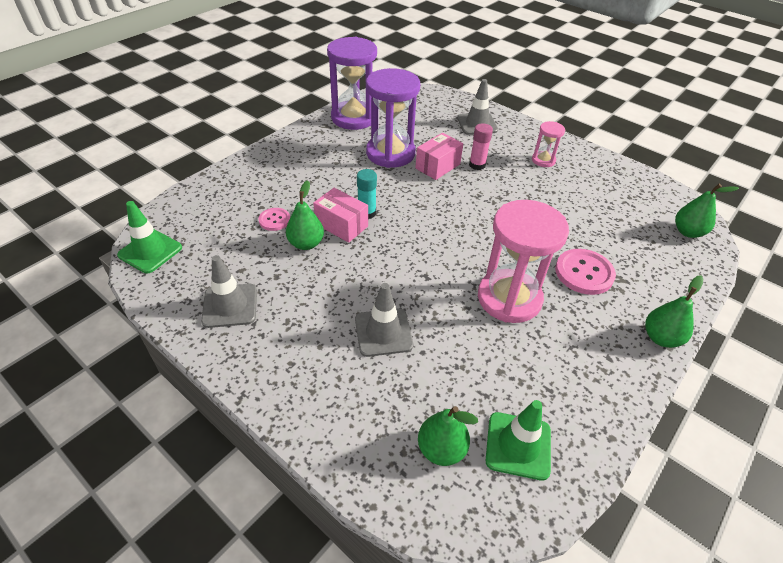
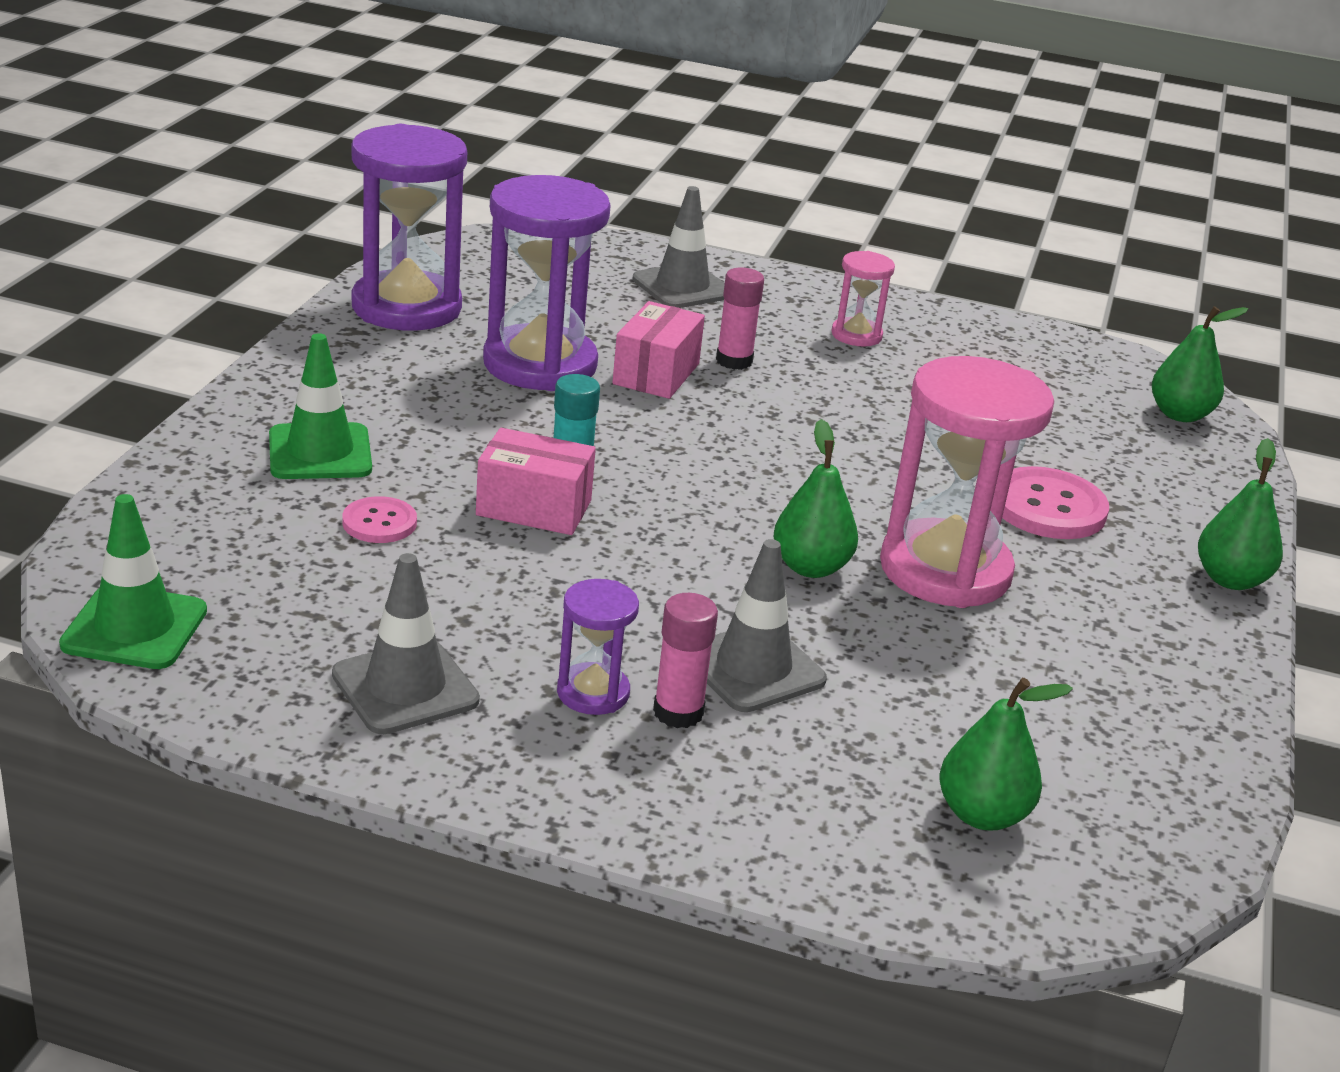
camera: 25 degrees left, 15 degrees down
green pear [286,180,324,250] -> green pear moved to [774,419,858,578]
green traffic cone [486,400,551,481] -> green traffic cone moved to [269,333,372,479]
none -> purple hourglass [557,579,639,715]
none -> pink glue stick [653,593,718,728]

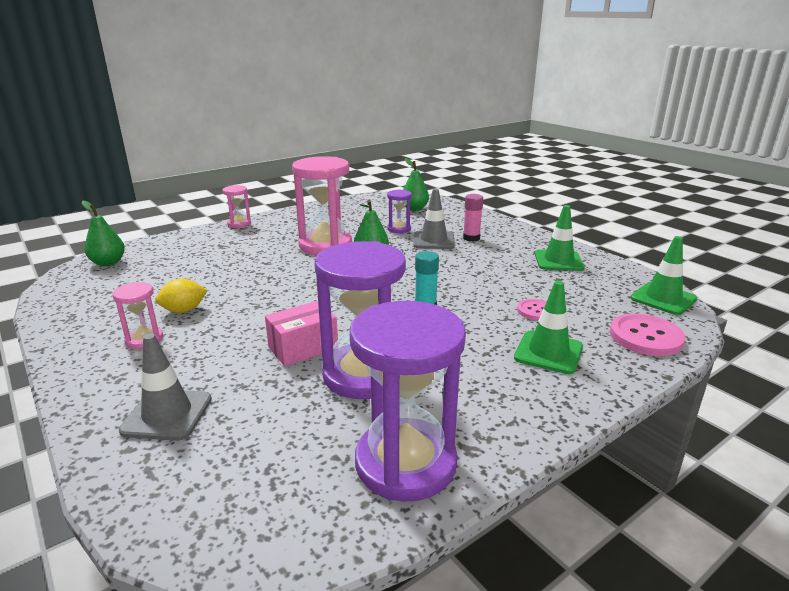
camera: 140 degrees left, 5 degrees down
grey traffic cone [332,553,480,734] -> green traffic cone [535,205,585,271]
pink box [476,428,596,535] -> none
purple hourglass [557,579,639,715] -> purple hourglass moved to [387,189,412,233]
pink glue stick [716,268,764,370] -> none
pink button [1002,466,1109,539] -> pink button moved to [610,313,686,356]
green pear [1198,438,1283,590] -> pink hourglass [222,185,251,228]
none -> yellow lemon [155,279,208,313]

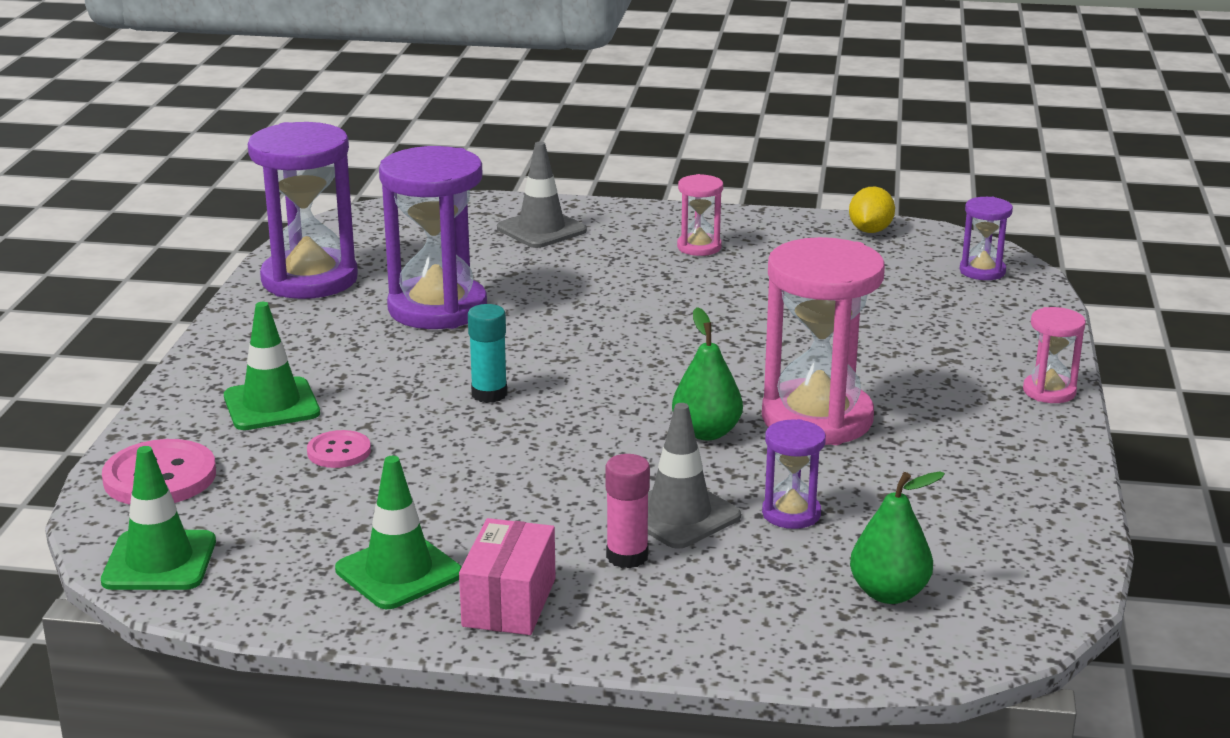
camera: 135 degrees right, 0 degrees up
green pear [81,201,125,266] -> purple hourglass [960,197,1013,280]
yellow lemon [155,279,208,313] -> yellow lemon moved to [849,187,895,233]
pink box [265,301,338,367] -> pink box moved to [459,518,556,635]

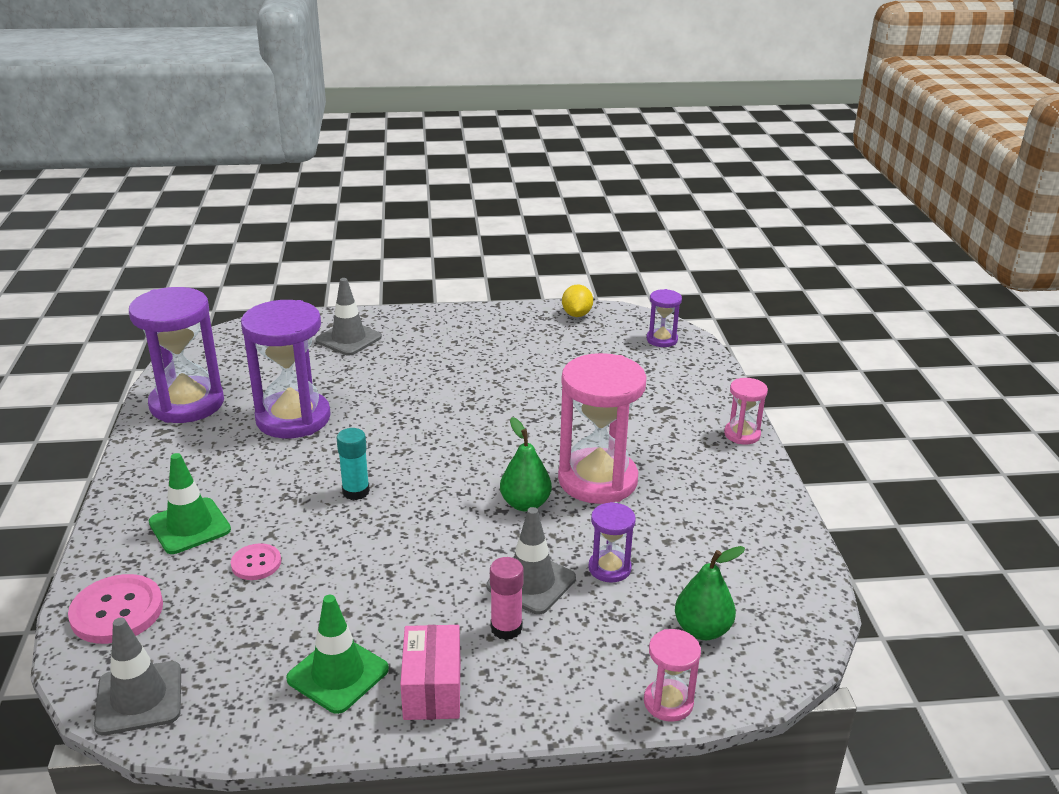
camera: 15 degrees left, 5 degrees up
green traffic cone [101,446,216,590] -> grey traffic cone [94,617,181,735]
pink hourglass [677,174,723,256] -> pink hourglass moved to [644,629,701,722]

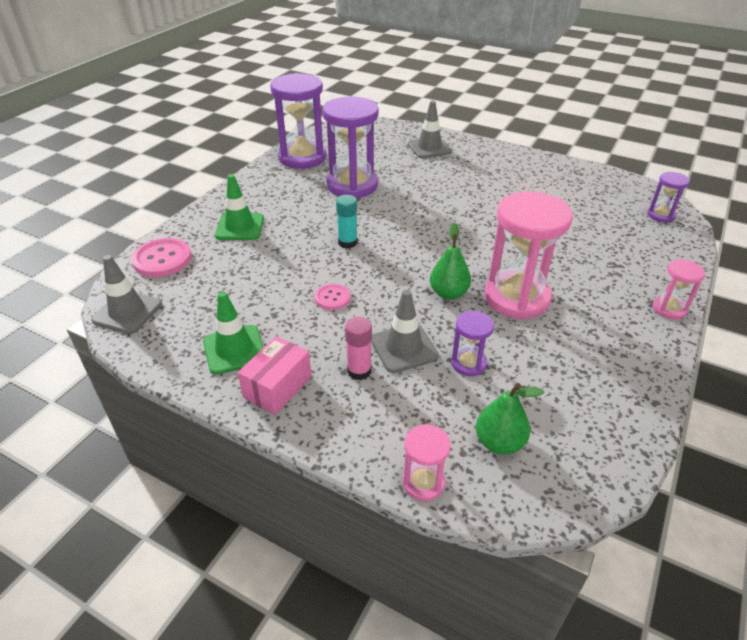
camera: 35 degrees right, 10 degrees up
pink button [231,543,281,580] -> pink button moved to [315,284,351,310]
yellow lemon [562,284,593,317] -> none

